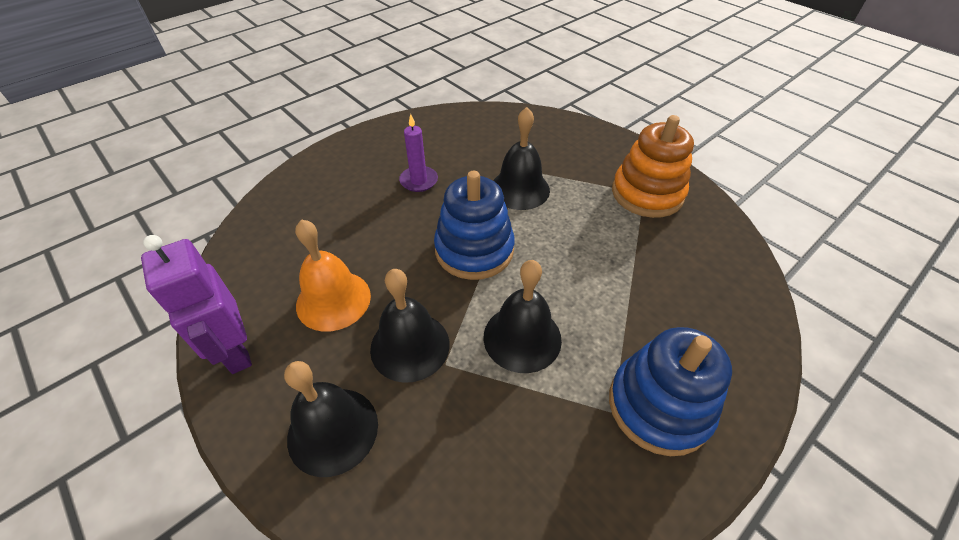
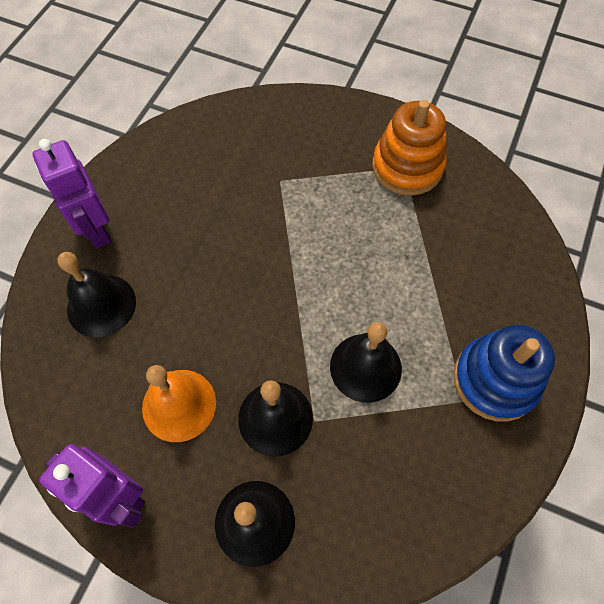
camera: 25 degrees left, 15 degrees up
purple candle [399,114,438,192] -> none
blue stacking toy [434,171,515,280] -> none
black bell [493,107,550,210] -> black bell moved to [57,252,136,337]
none -> purple robot [32,139,111,248]

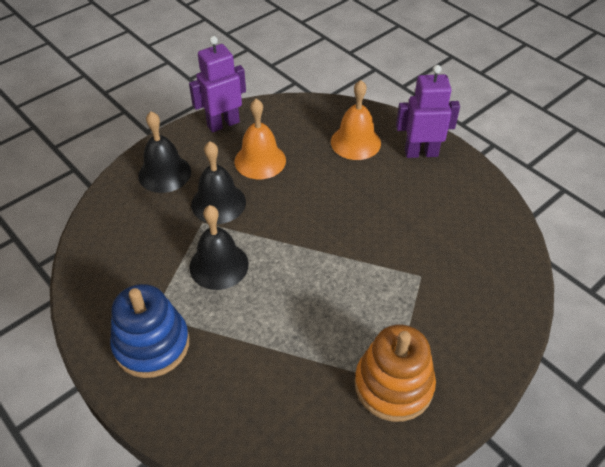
camera: 115 degrees right, 15 degrees down
black bell [57,252,136,337] -> orange bell [331,80,381,160]

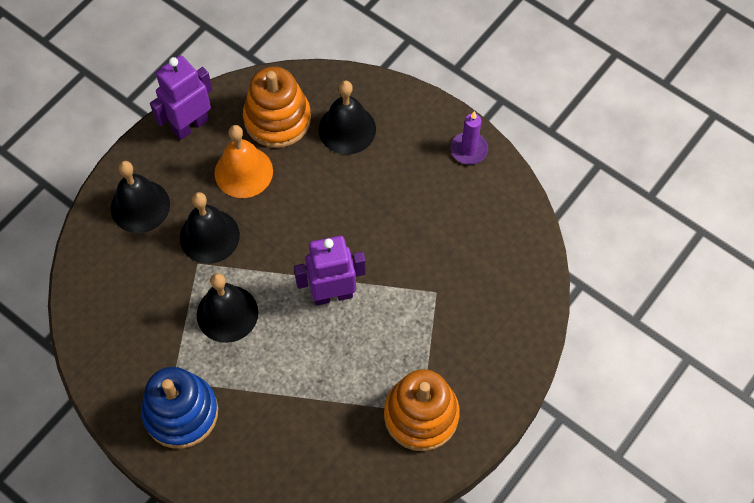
camera: 10 degrees left, 15 degrees up
orange bell [331,80,381,160] -> black bell [318,80,376,155]
purple robot [396,65,460,158] -> purple robot moved to [294,236,366,306]
none -> orange stacking toy [243,67,311,148]
none -> purple candle [450,111,488,165]

